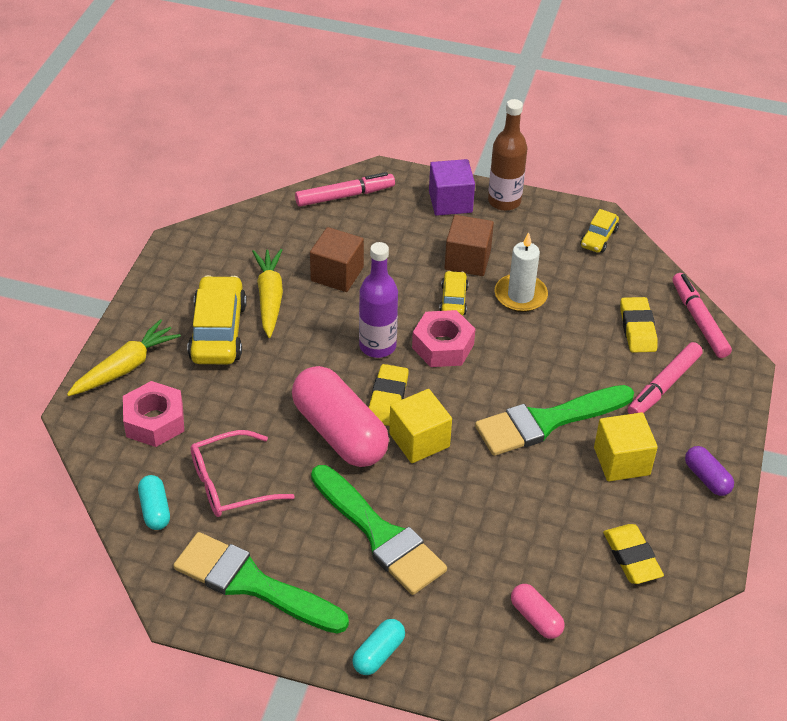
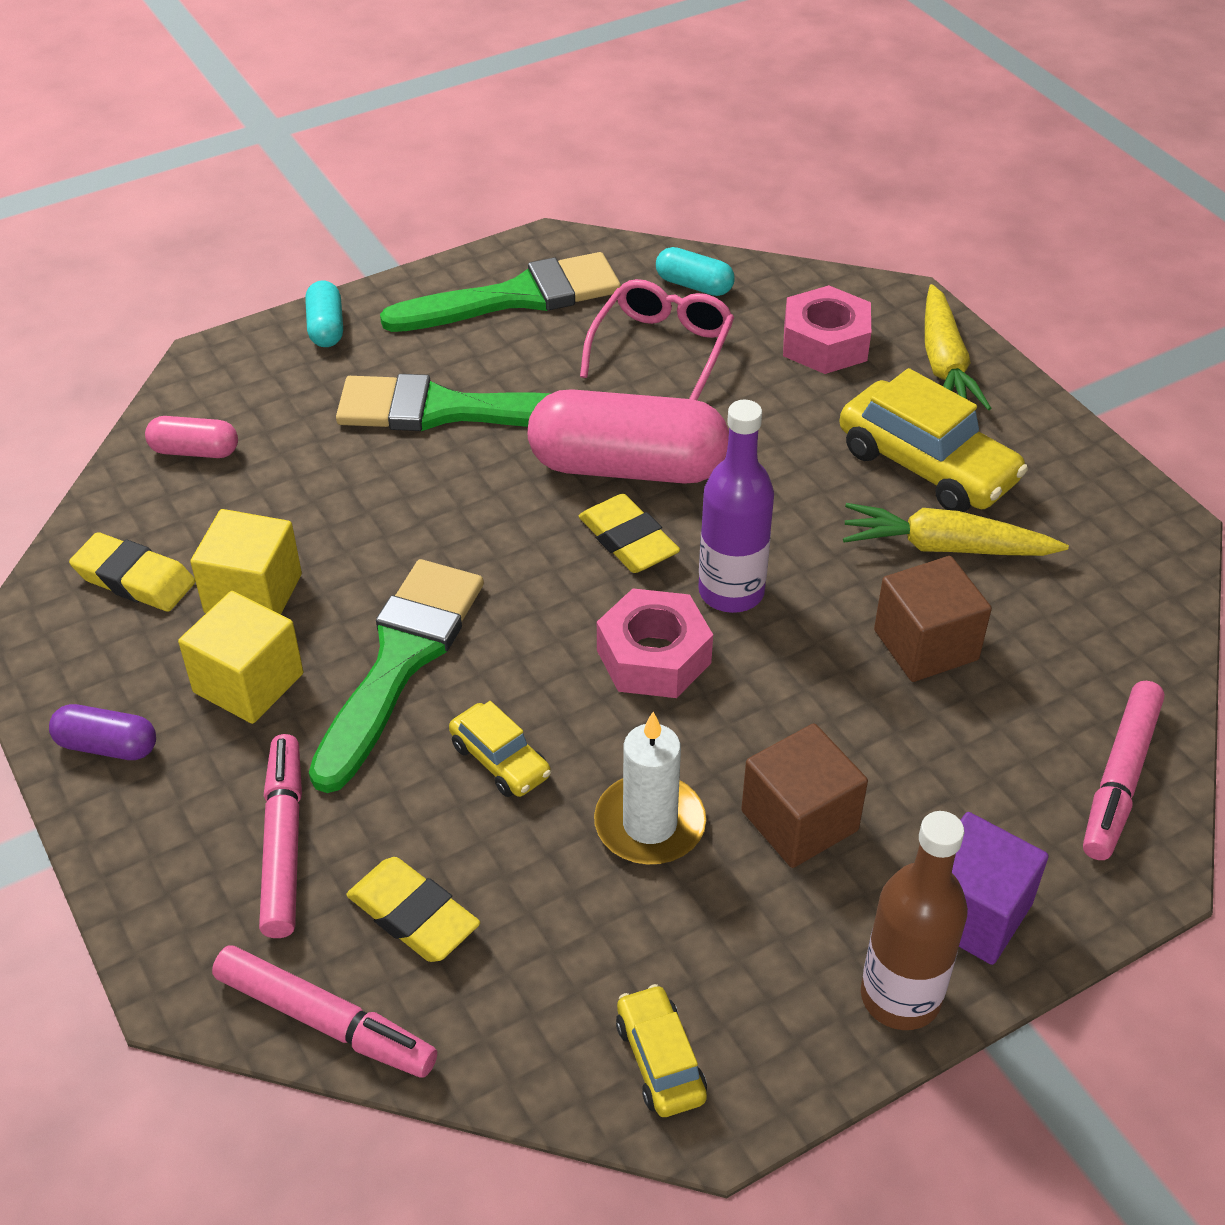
camera: 135 degrees right, 0 degrees up
yellow carrot [252,249,283,338] -> yellow carrot turned 150 degrees clockwise [843,503,1069,556]
yellow cube [389,389,452,463] -> yellow cube moved to [190,509,302,615]
yellow car [439,271,469,316] -> yellow car moved to [449,701,551,797]

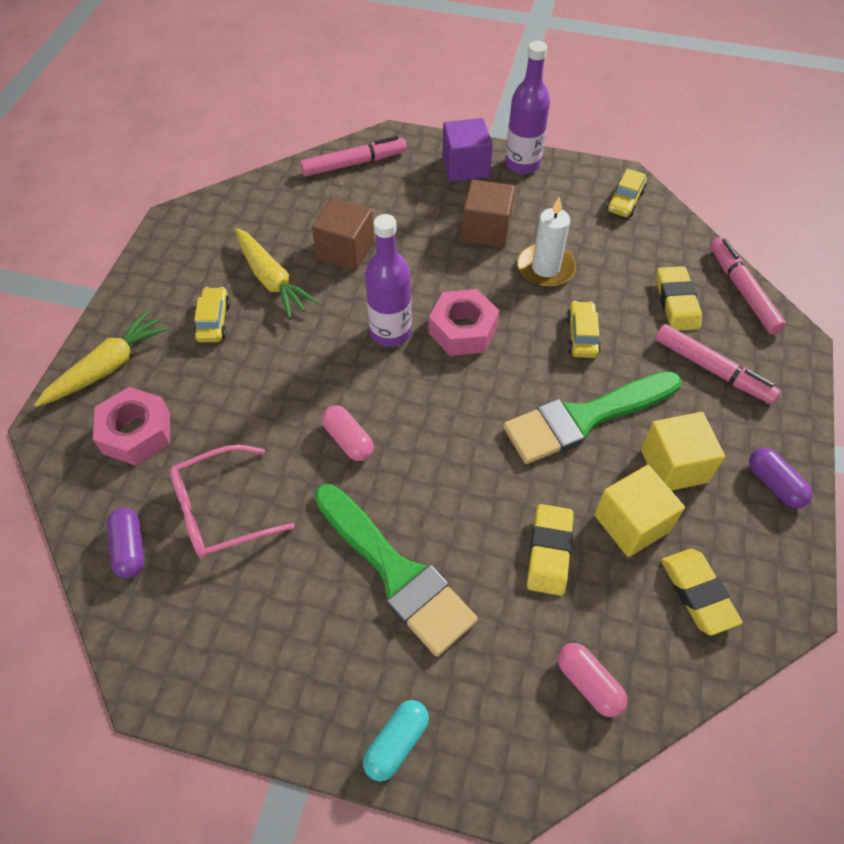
camera: 135 degrees left, 10 degrees up
pink marker [259,734,302,938] -> pink marker turned 90 degrees counterclockwise [655,324,781,404]
green brush [380,252,621,332] -> none
pink capsule [528,389,729,484] -> pink capsule [322,405,374,461], size x0.47
yellow eraser [579,494,680,573] -> yellow eraser moved to [527,504,574,596]
turquoise capsule [656,247,735,296] -> purple capsule [107,508,144,578]
yellow car [840,368,1028,512] -> yellow car [194,287,231,343], size x0.53
brown bottle [861,811,968,1030] -> purple bottle [505,41,550,174]

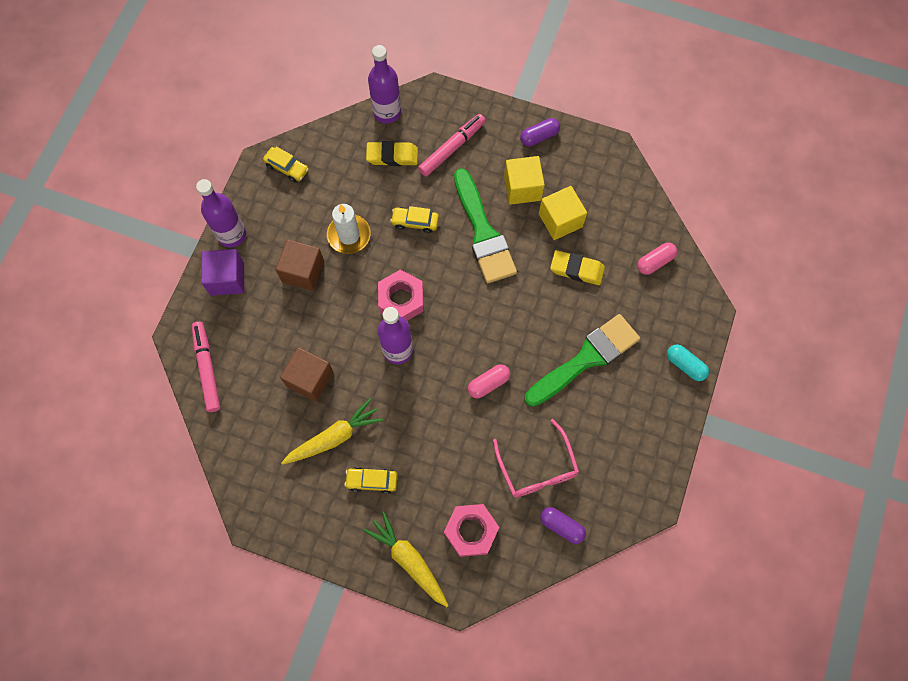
camera: 85 degrees left, 15 degrees up
purple capsule [107,508,144,578] -> purple capsule turned 45 degrees clockwise [540,507,586,544]
yellow eraser [661,549,743,635] -> none
pink marker [710,237,787,335] -> purple bottle [368,45,401,124]

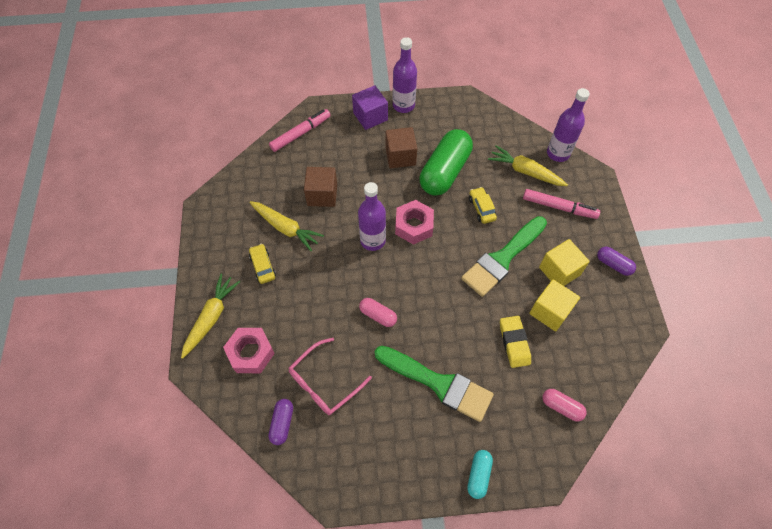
camera: 65 degrees right, 10 degrees down
yellow car [263,146,309,182] -> none
white candle [327,204,371,254] -> green capsule [420,129,473,195]
yellow eraser [366,141,418,166] -> yellow carrot [488,145,568,186]

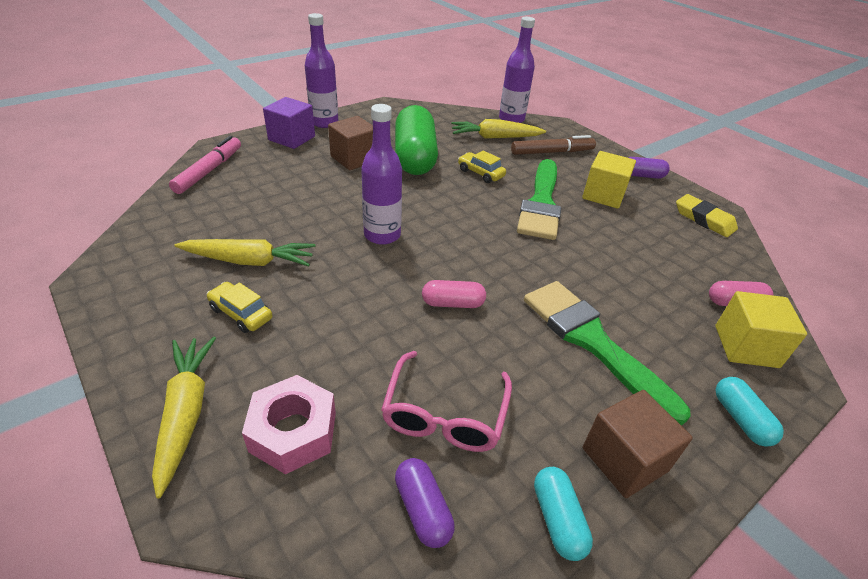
camera: 35 degrees left, 20 degrees down
brown cube [304,167,337,207] -> brown cube moved to [583,390,693,498]
green brush [375,346,494,422] -> green brush turned 120 degrees counterclockwise [524,281,691,425]
pink nut [395,200,434,245] -> none
yellow eraser [500,316,531,368] -> yellow eraser moved to [676,194,738,237]
pink marker [523,189,600,219] -> brown marker [511,135,596,155]
yellow cube [529,279,580,331] -> yellow cube moved to [715,291,807,368]
none -> turquoise capsule [534,467,593,561]

